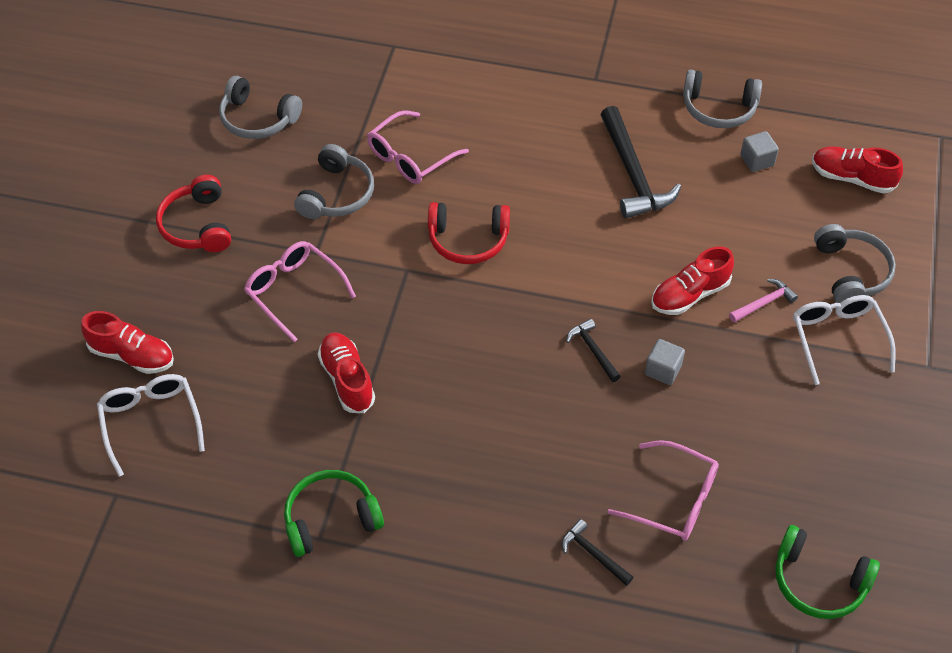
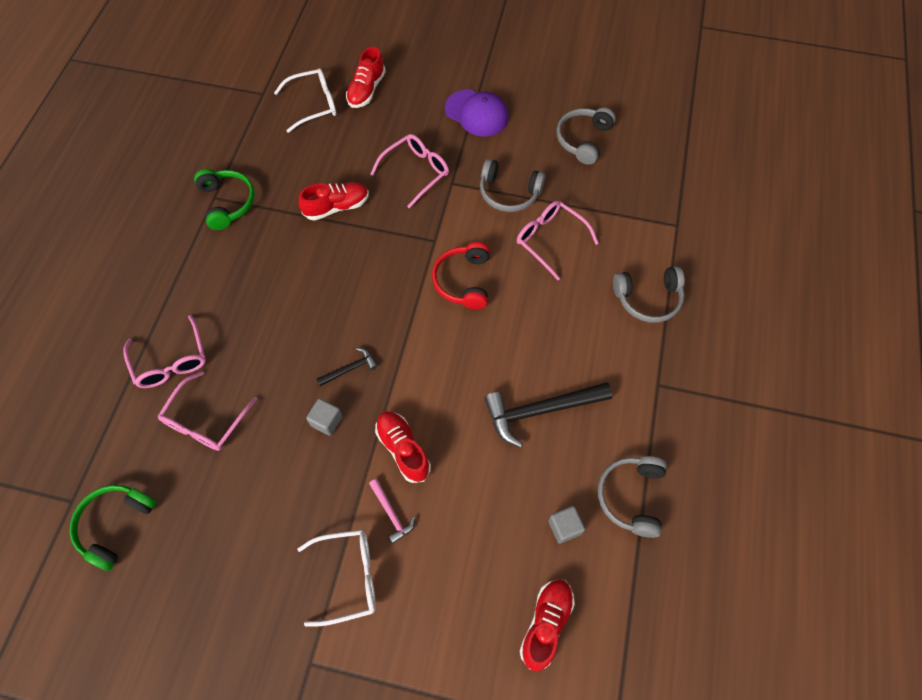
camera: 90 degrees right, 10 degrees up
red headphones [156,175,231,252] -> purple cap [445,90,509,136]
black hammer [562,519,634,586] -> pink glasses [123,315,206,388]
grey headphones [814,224,896,303] -> grey headphones moved to [613,266,685,323]

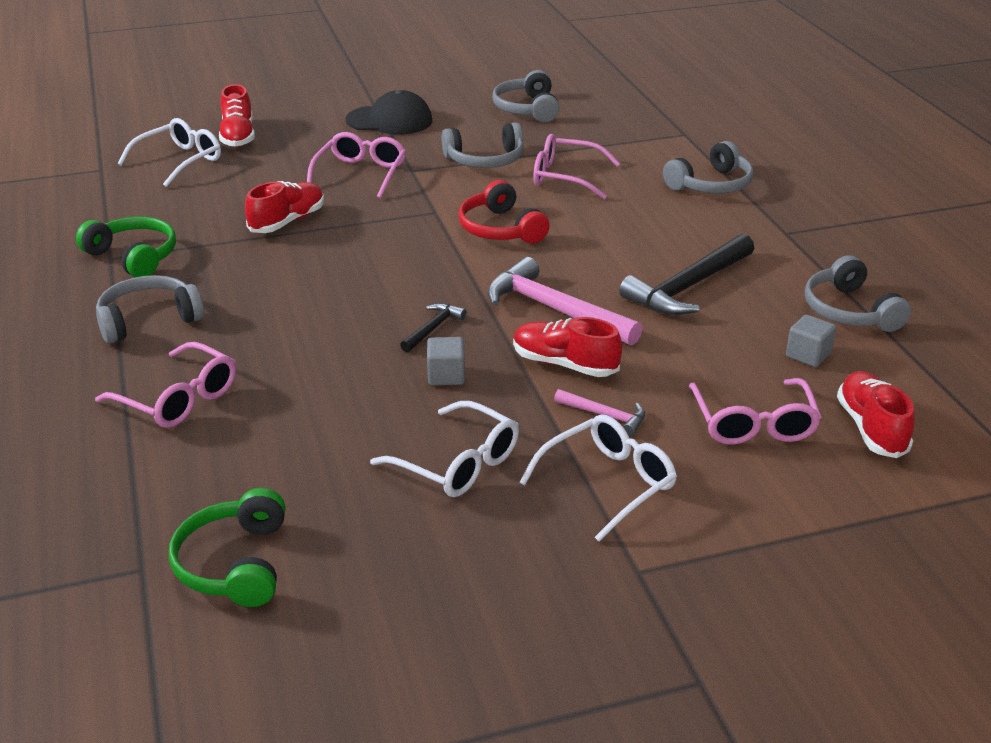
camera: 30 degrees left, 30 degrees down
pink glasses [158,371,258,451] -> pink glasses moved to [689,378,822,445]
purple cap [445,90,509,136] -> black cap [346,90,432,135]
none -> grey headphones [96,275,204,344]
none -> white glasses [370,401,519,497]
none -> pink hammer [487,257,643,346]

